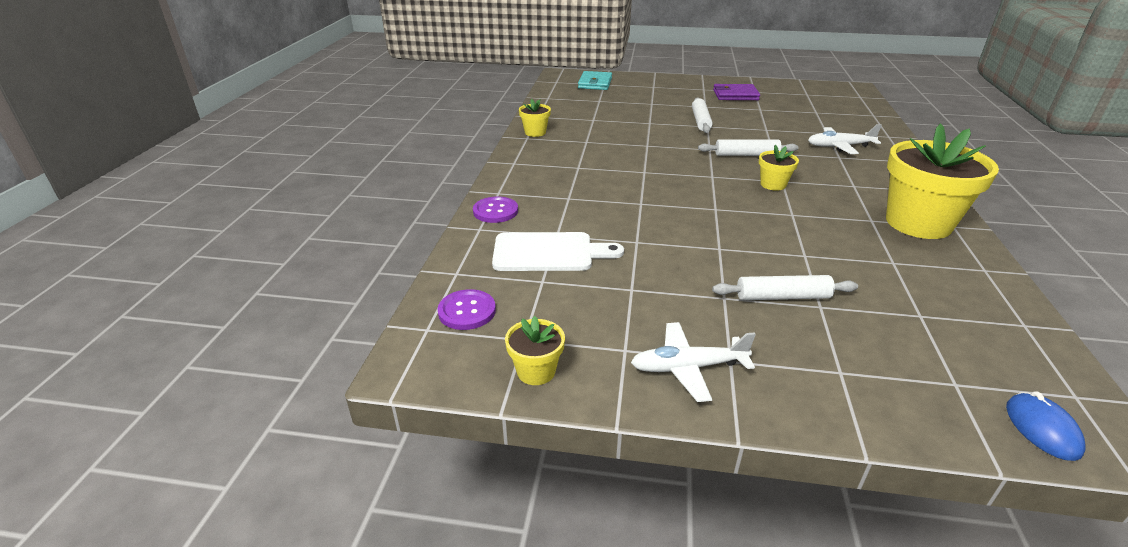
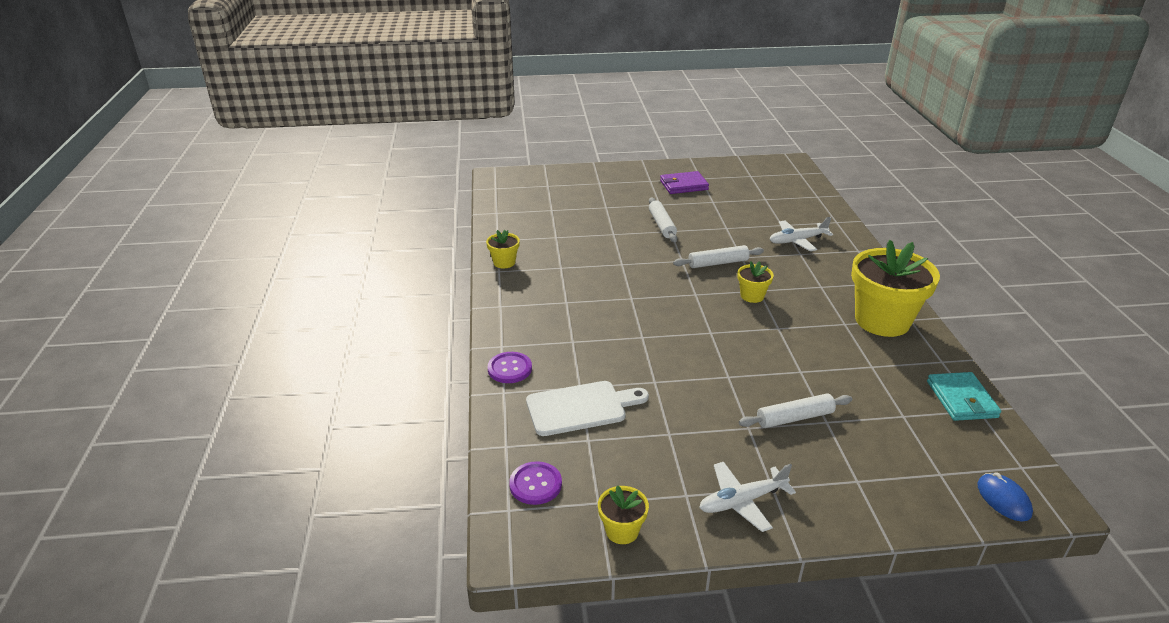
camera: 15 degrees left, 0 degrees up
turquoise wallet [578,71,612,90] -> turquoise wallet moved to [927,372,1001,421]

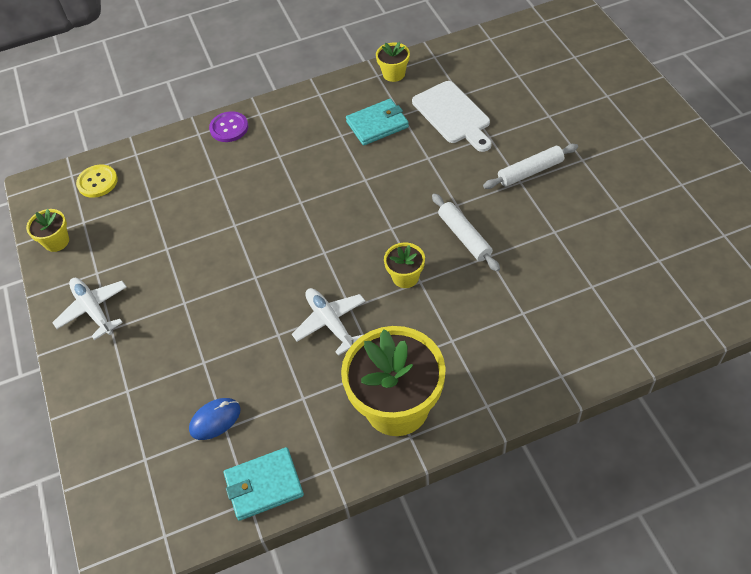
camera: 80 degrees right, 20 degrees up
purple button [509,461,562,505] -> yellow button [76,164,118,198]
white cutting board [526,381,649,436] -> white cutting board moved to [412,81,491,152]
purple wallet [660,171,709,194] -> none
white rolling pin [739,394,852,428] -> none
white plane [770,217,833,251] -> white plane moved to [292,288,365,356]
blue mouse [978,472,1033,522] -> blue mouse moved to [189,398,240,440]
none -> turquoise wallet [346,98,409,146]

